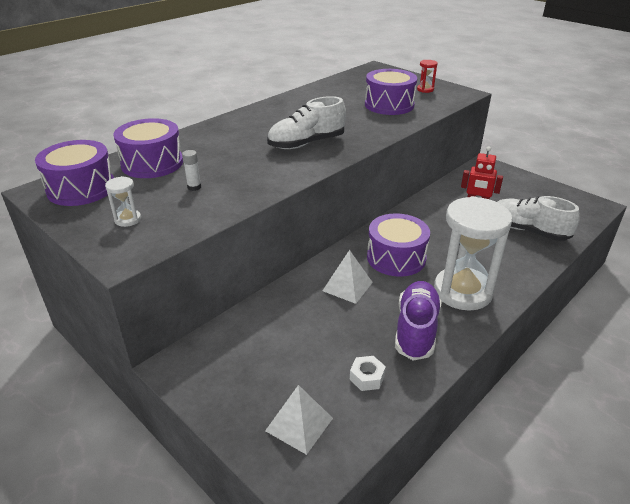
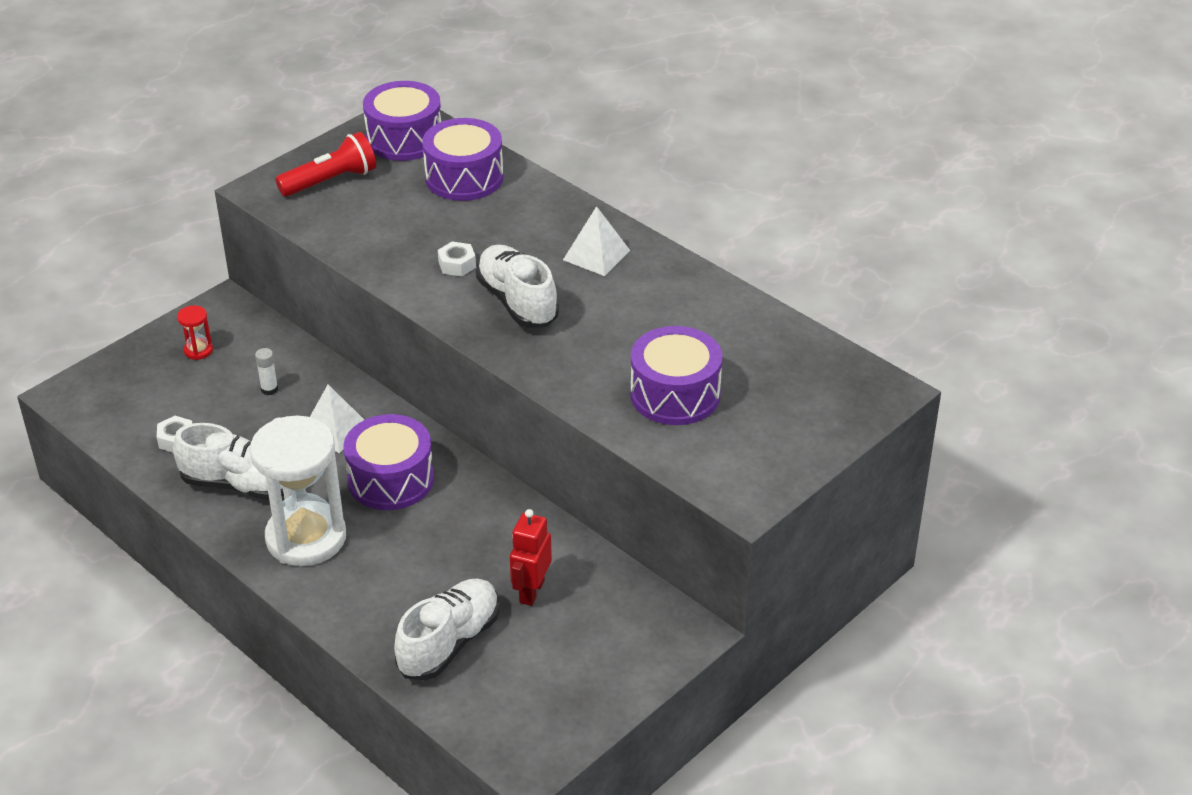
camera: 90 degrees right, 5 degrees up
white hourglass [105,176,141,227] -> red flashlight [275,132,376,197]
white glue stick [182,150,201,191] -> white glue stick moved to [255,348,278,395]
white pyramid [265,385,333,455] -> white pyramid moved to [563,206,631,276]
purple shoe [395,281,442,361] -> white shoe [173,423,284,500]
red hourglass [417,60,438,93] -> red hourglass moved to [177,305,213,360]
none -> white nut [438,242,476,277]

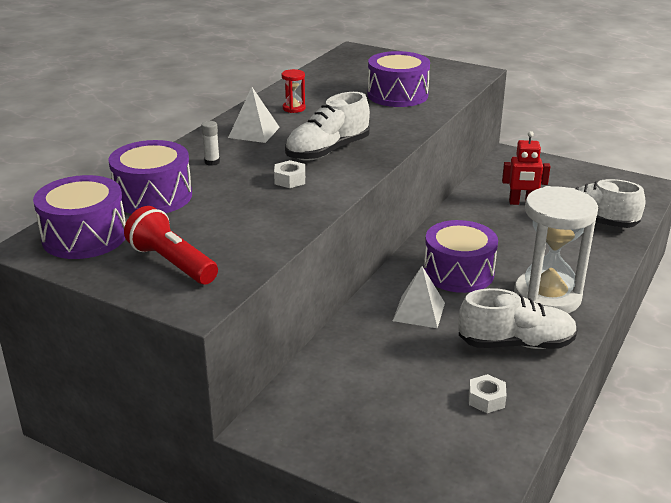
camera: 105 degrees left, 10 degrees down
white shoe [173,423,284,500] -> white shoe turned 90 degrees clockwise [459,288,578,349]
red hourglass [177,305,213,360] -> red hourglass moved to [282,69,306,113]
white glue stick [255,348,278,395] -> white glue stick moved to [201,121,220,166]

